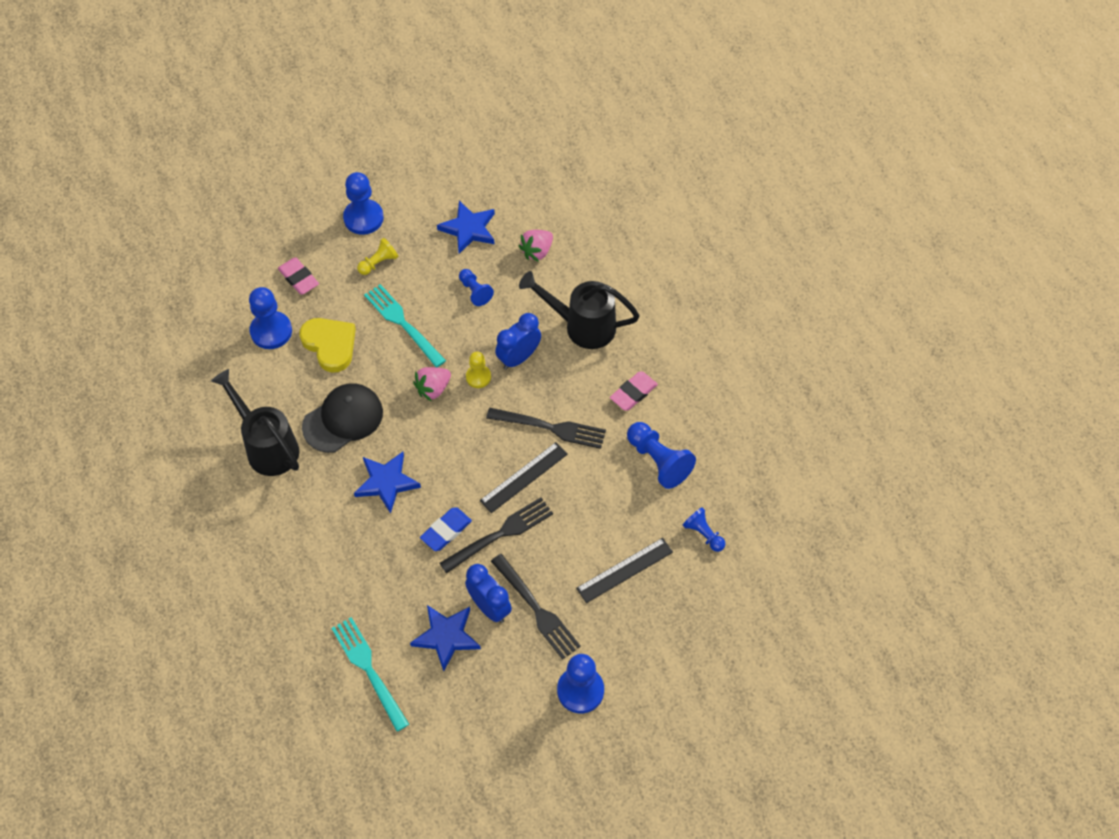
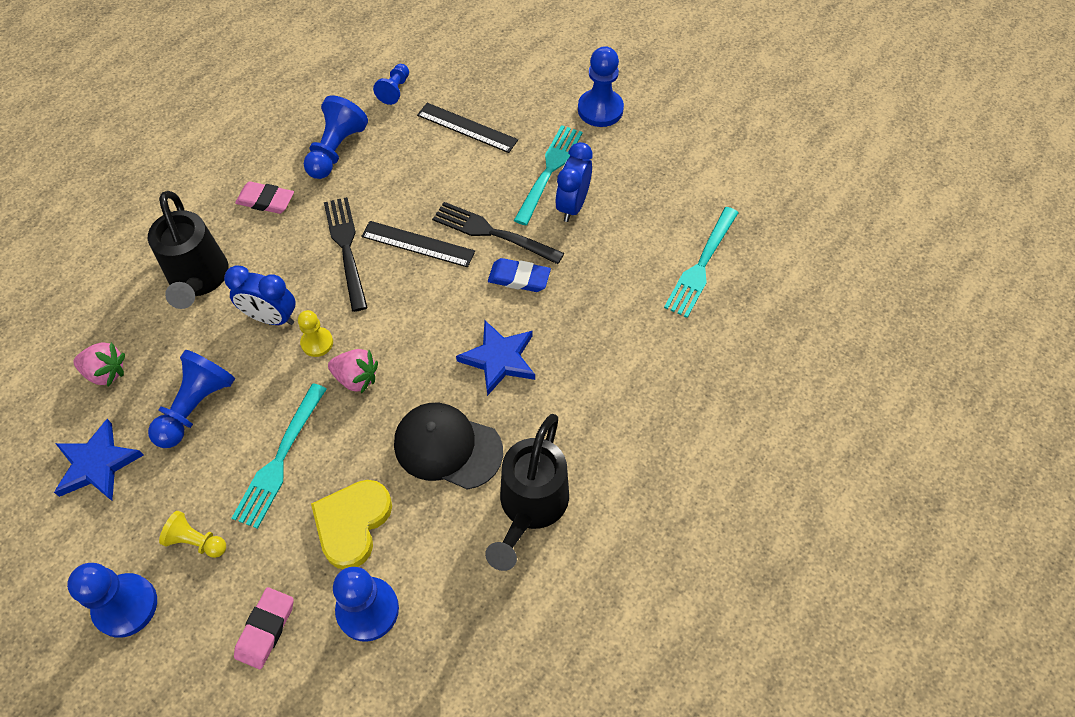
camera: 120 degrees left, 0 degrees up
blue star [410,605,481,671] -> none
blue pawn [459,269,494,306] -> blue pawn [148,350,235,448], size x1.67
black fork [491,554,581,660] -> turquoise fork [514,125,583,225]

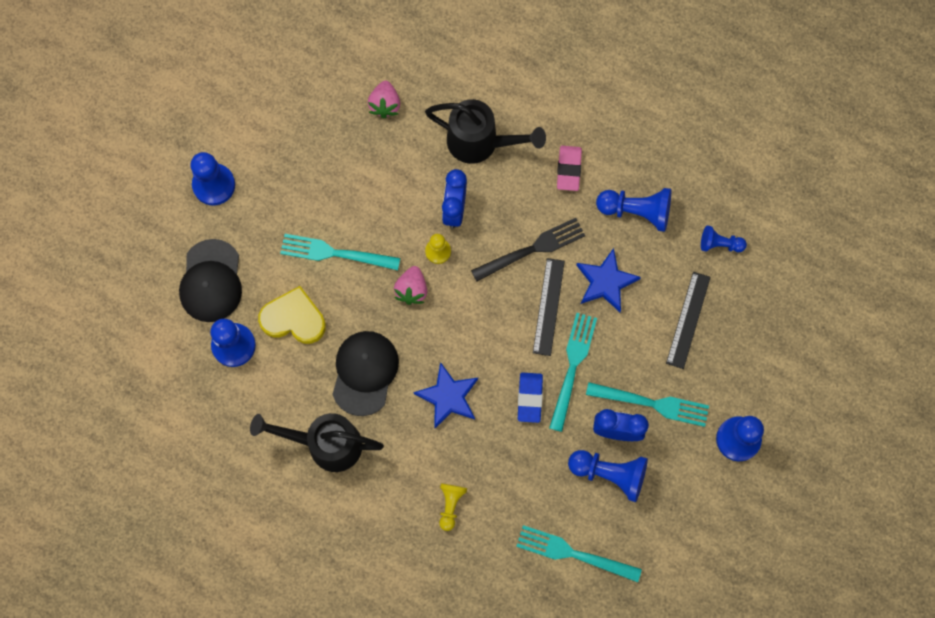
camera: 80 degrees right, 15 degrees up
blue star [54,419,143,501] -> blue star moved to [576,248,641,312]
black watering can [148,191,229,309] -> black watering can turned 135 degrees counterclockwise [425,99,546,164]
blue pawn [148,350,235,448] -> blue pawn moved to [568,450,648,502]
yellow pawn [159,511,226,558] -> yellow pawn moved to [439,483,467,531]
pink eraser [234,587,294,669] -> black cap [179,239,242,322]
black fork [432,202,564,264] -> turquoise fork [549,313,597,432]

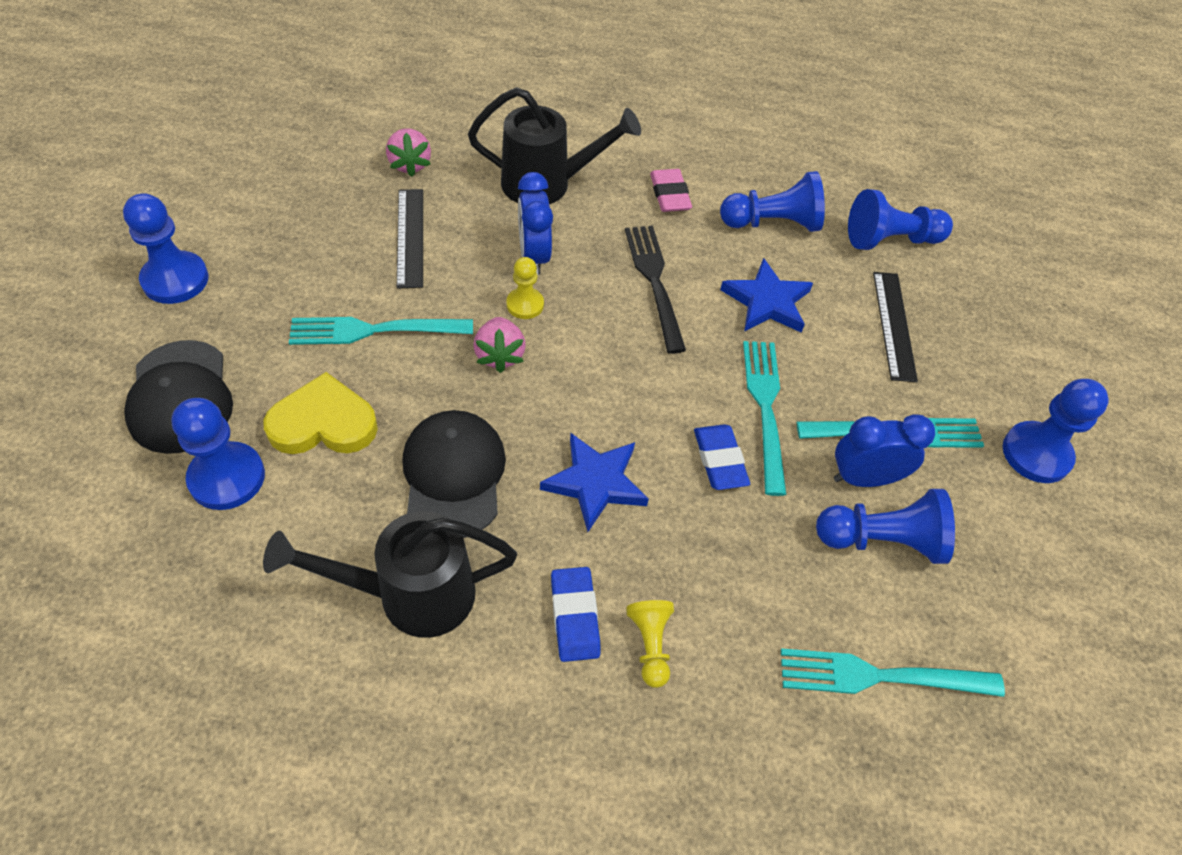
camera: 20 degrees left, 20 degrees down
black fork [471,218,585,281] -> black fork turned 60 degrees counterclockwise [625,226,686,354]
black ruler [533,258,565,356] -> black ruler moved to [397,189,423,288]
blue pawn [701,225,747,252] -> blue pawn [848,189,953,250], size x1.67
none -> blue eraser [551,567,601,662]

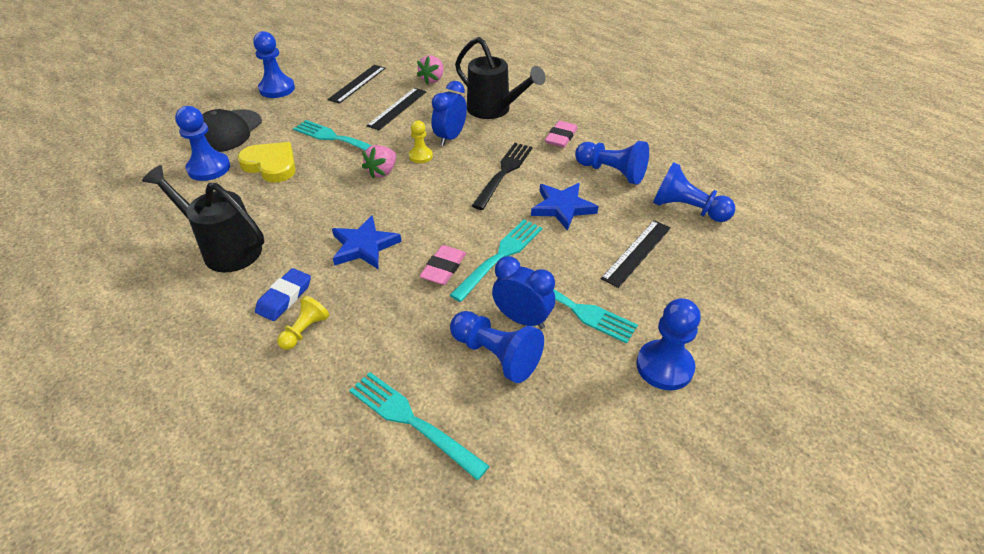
camera: 40 degrees right, 10 degrees down
black cap [402,410,506,538] -> none
blue eraser [694,424,750,490] -> pink eraser [419,245,466,285]
none -> black ruler [328,65,386,104]

